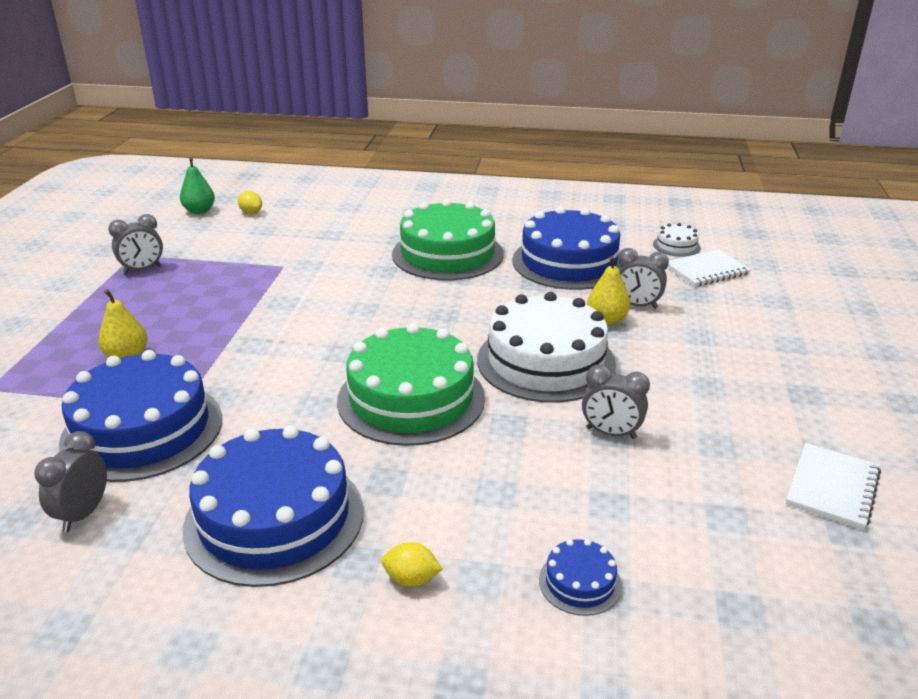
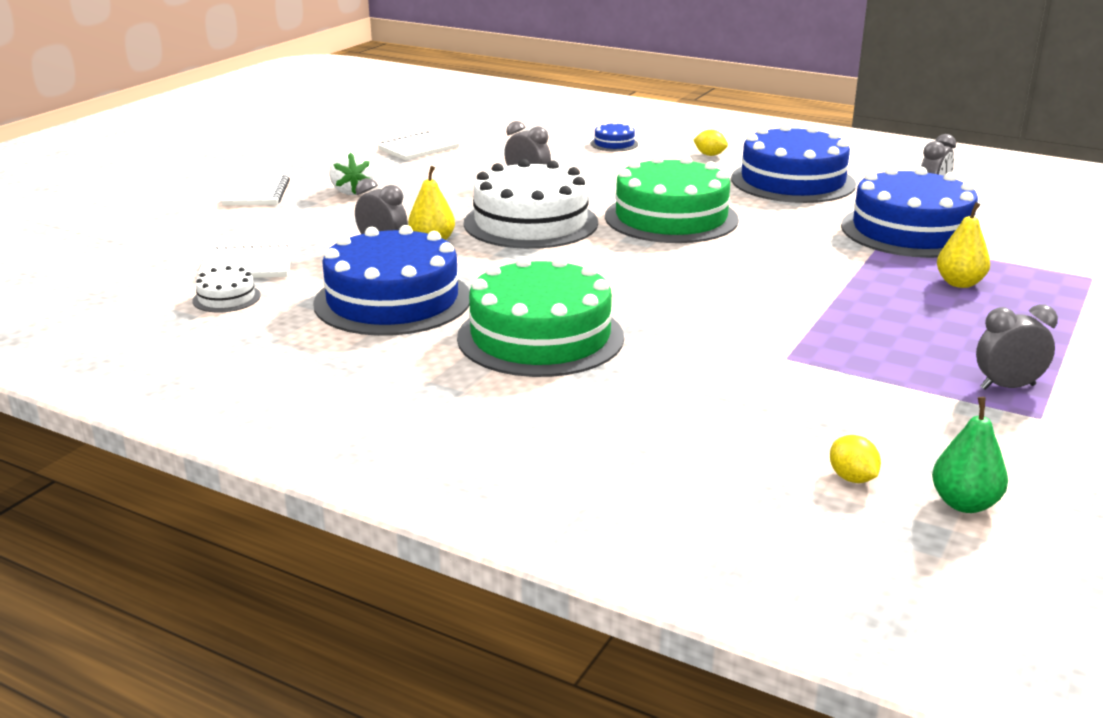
camera: 160 degrees left, 5 degrees down
none -> white notebook [221,175,290,206]
none -> white strawberry [329,150,374,195]

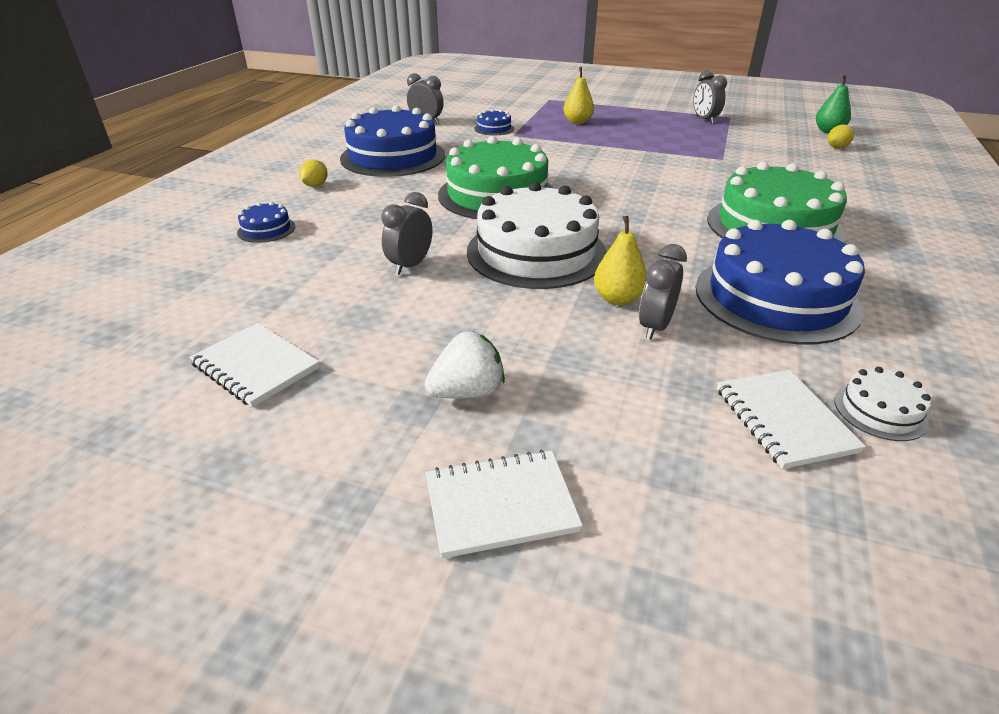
camera: 100 degrees left, 10 degrees up
blue cake [841,166,983,258] -> blue cake [474,109,514,135], size x0.42

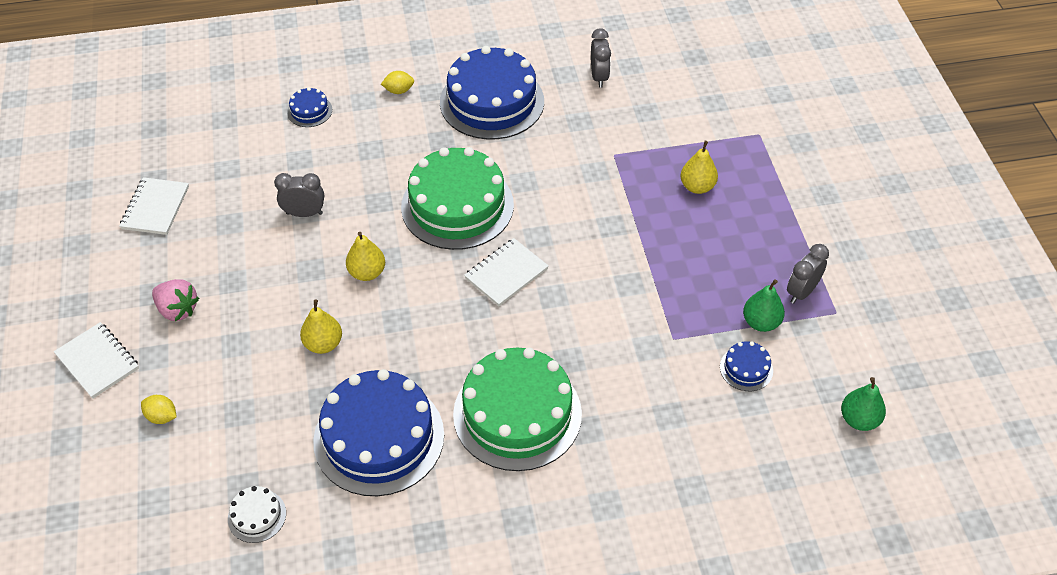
camera: 60 degrees right, 15 degrees up
white strawberry [425,331,505,399] -> pink strawberry [152,279,199,321]
white cake [467,182,607,289] -> yellow pear [346,232,385,281]
blue cake [474,109,514,135] -> blue cake moved to [720,341,773,391]
grey clock [639,244,687,340] -> none
white notebook [717,370,866,469] -> white notebook moved to [464,238,549,306]
yellow lemon [827,124,854,149] -> yellow lemon moved to [141,395,177,424]
none -> green pear [743,279,785,332]

